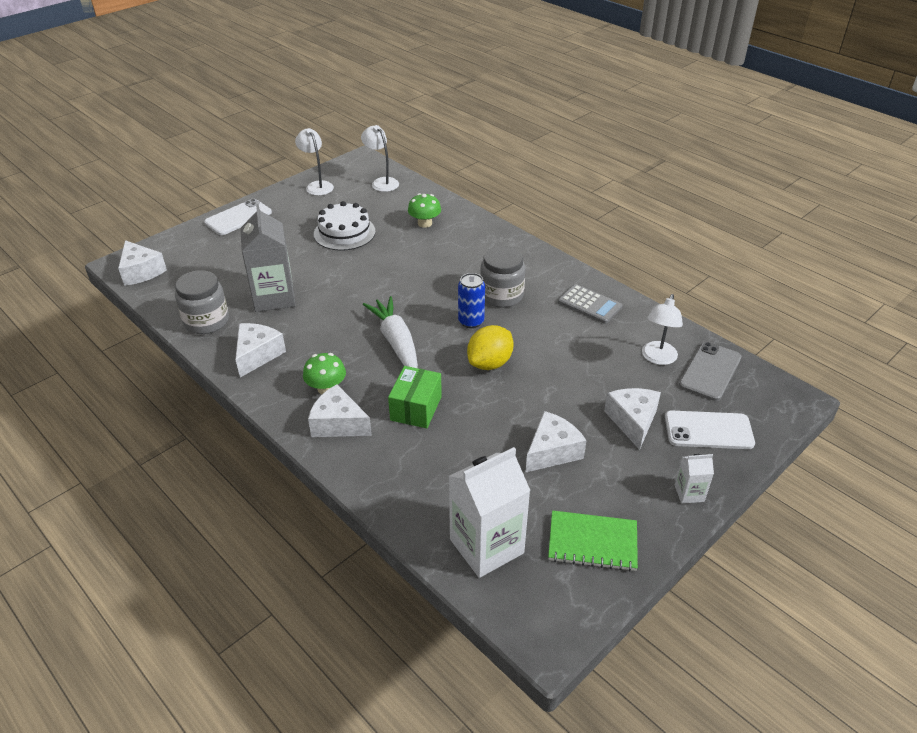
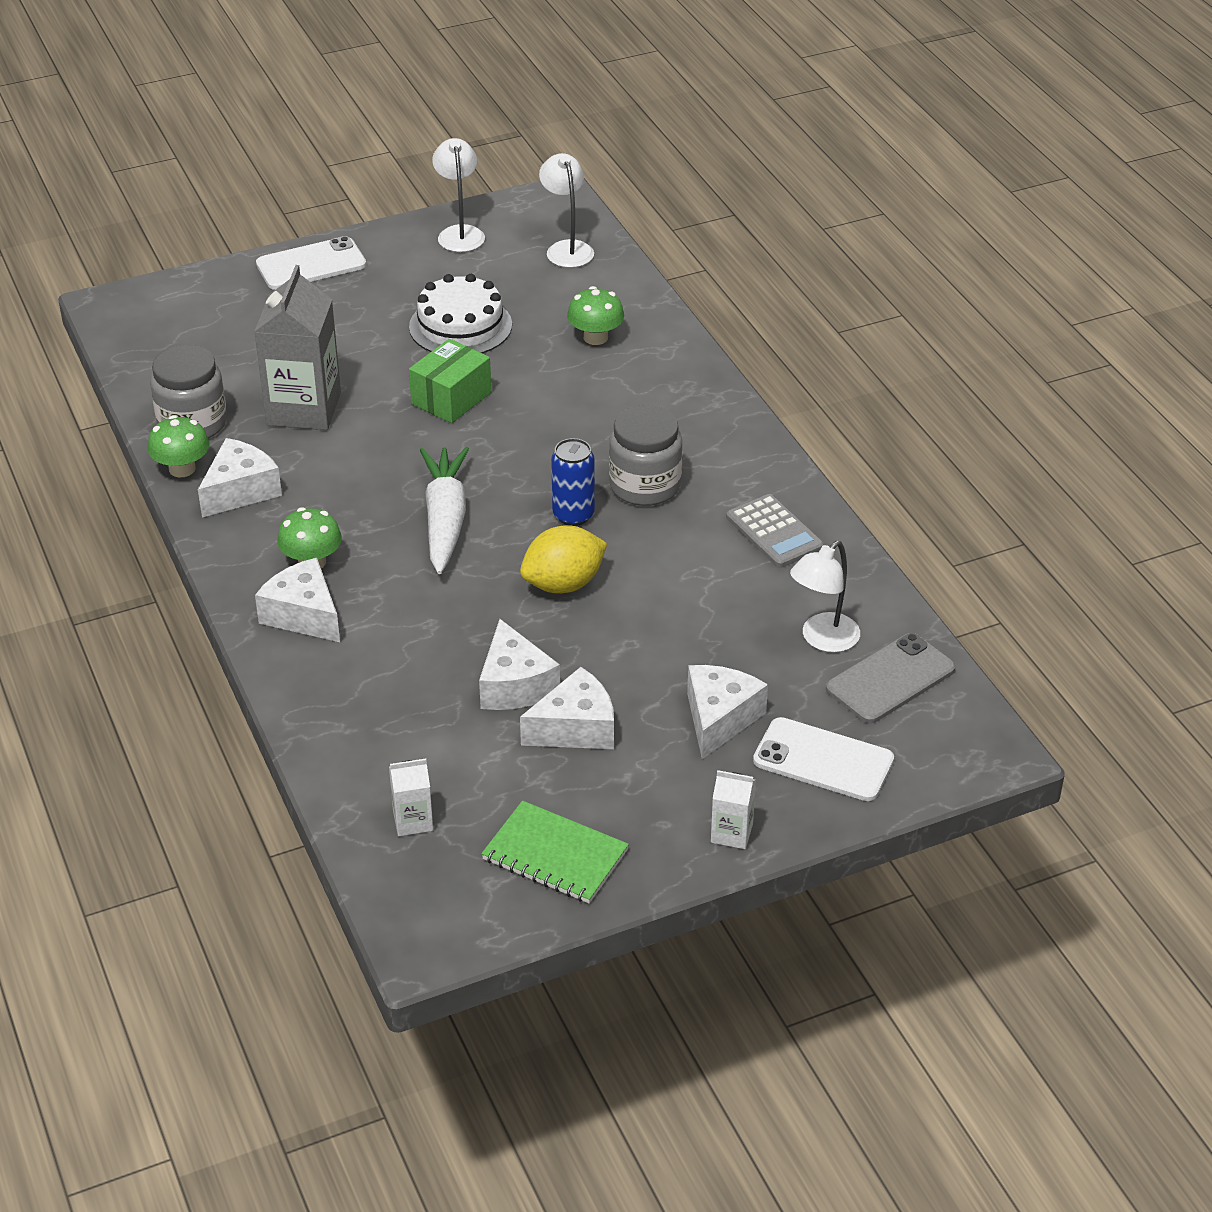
camera: 20 degrees right, 0 degrees up
white cheese [118,240,167,286] -> white cheese moved to [479,619,560,710]
green box [388,366,442,428] -> green box moved to [409,339,491,423]
white carton [449,447,531,578] -> white carton [389,759,433,836], size x0.47
none -> green mushroom [148,415,210,477]

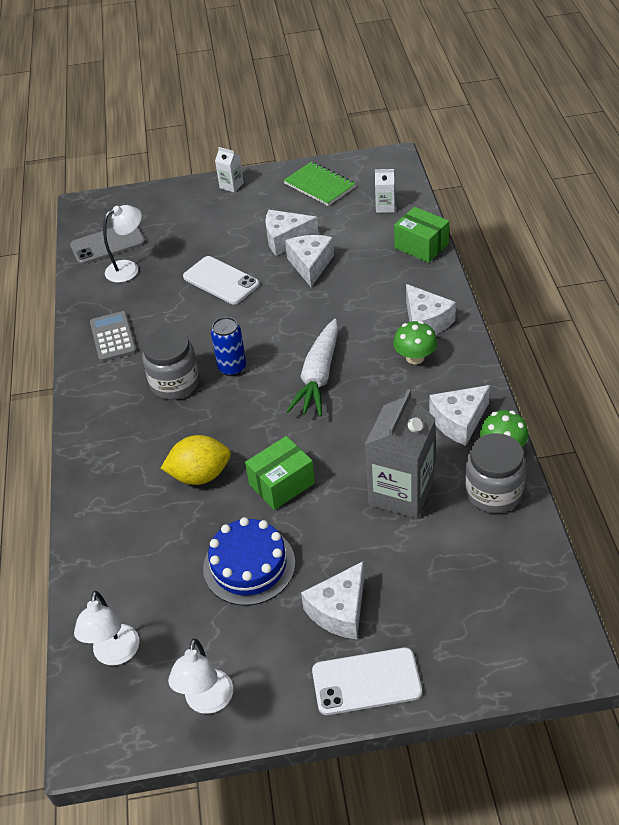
camera: 160 degrees left, 5 degrees up
white cake [409,274,512,354] -> blue cake [203,517,296,606]
yellow lemon [520,525,607,593] -> yellow lemon moved to [161,435,231,485]
green mushroom [567,286,624,345] -> none
white cheese [687,665,768,759] -> white cheese moved to [301,561,364,639]
white phone [753,717,894,801] -> white phone moved to [183,256,259,304]
none -> green box [394,207,449,263]

